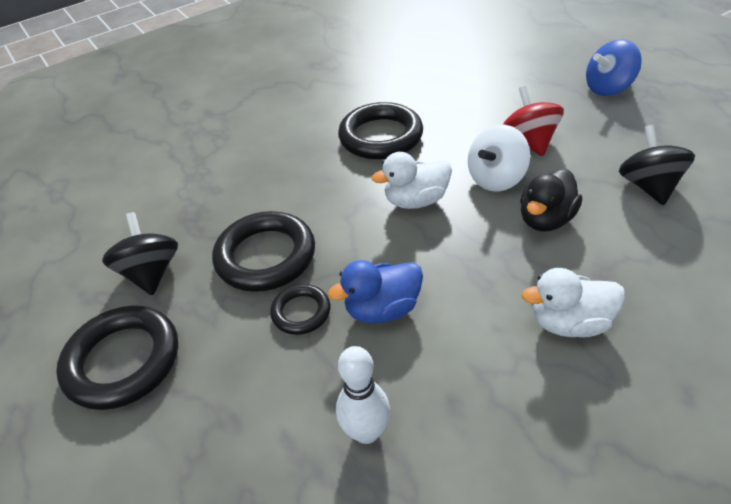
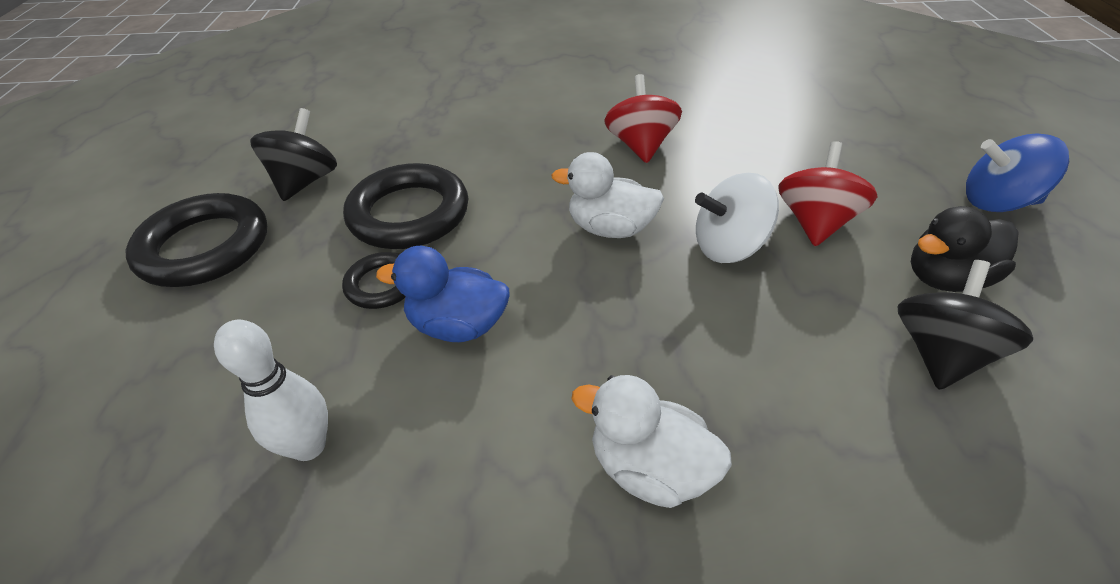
camera: 30 degrees right, 0 degrees up
black ring [338,102,423,159] -> red spinning top [605,74,682,163]
black duck [520,169,582,232] -> black duck moved to [911,206,1019,292]

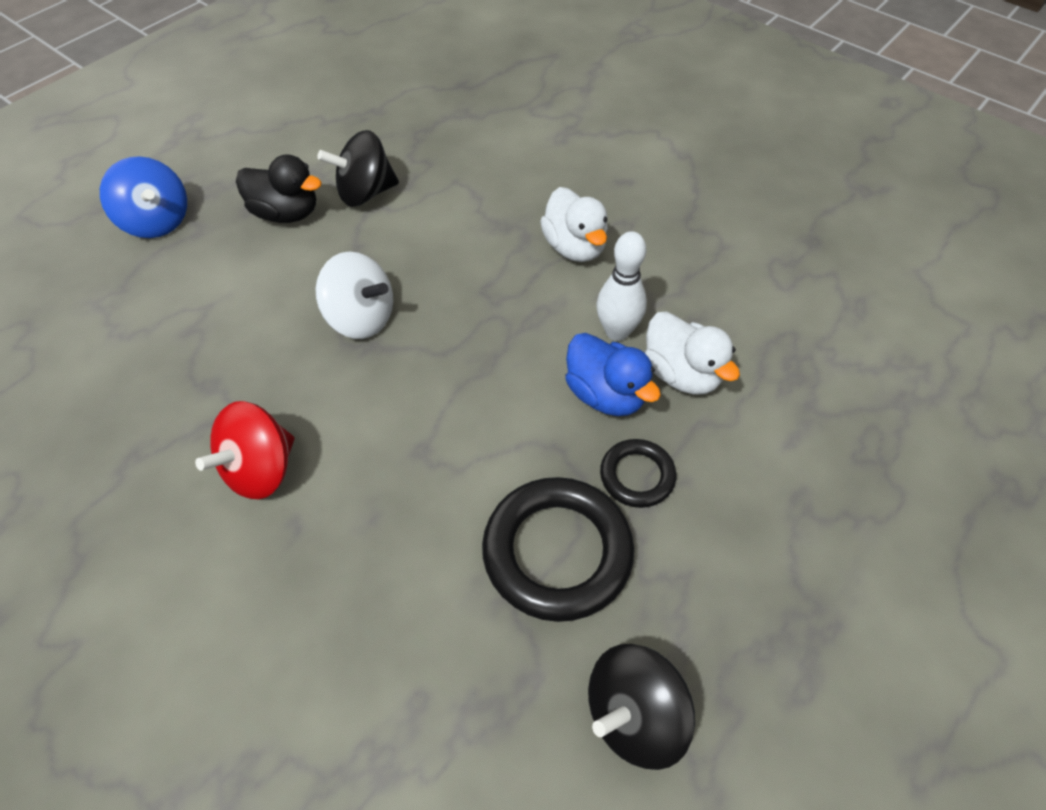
camera: 140 degrees left, 10 degrees up
black ring [126,193,267,287] -> none
white bowling pin [214,319,328,461] -> white bowling pin moved to [596,231,647,341]
white duck [551,152,664,238] -> white duck moved to [644,311,740,394]
red spinning top [778,141,878,246] -> none

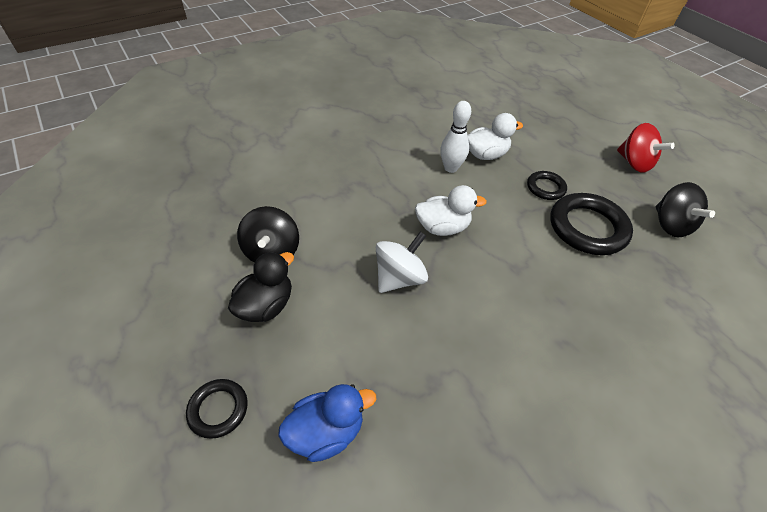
camera: 75 degrees left, 5 degrees down
blue spinning top [100,156,187,238] -> black ring [186,379,248,439]
red spinning top [195,401,294,499] -> red spinning top moved to [617,123,675,173]
white duck [540,187,608,262] -> white duck moved to [415,185,487,236]
blue duck [565,333,661,416] -> blue duck moved to [278,384,376,462]

